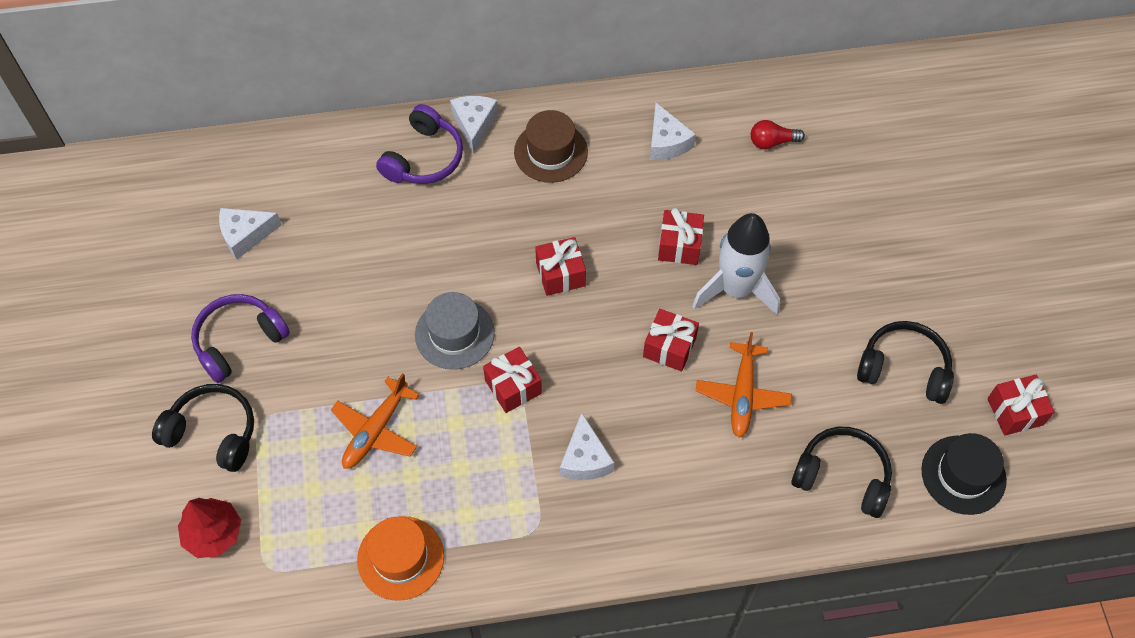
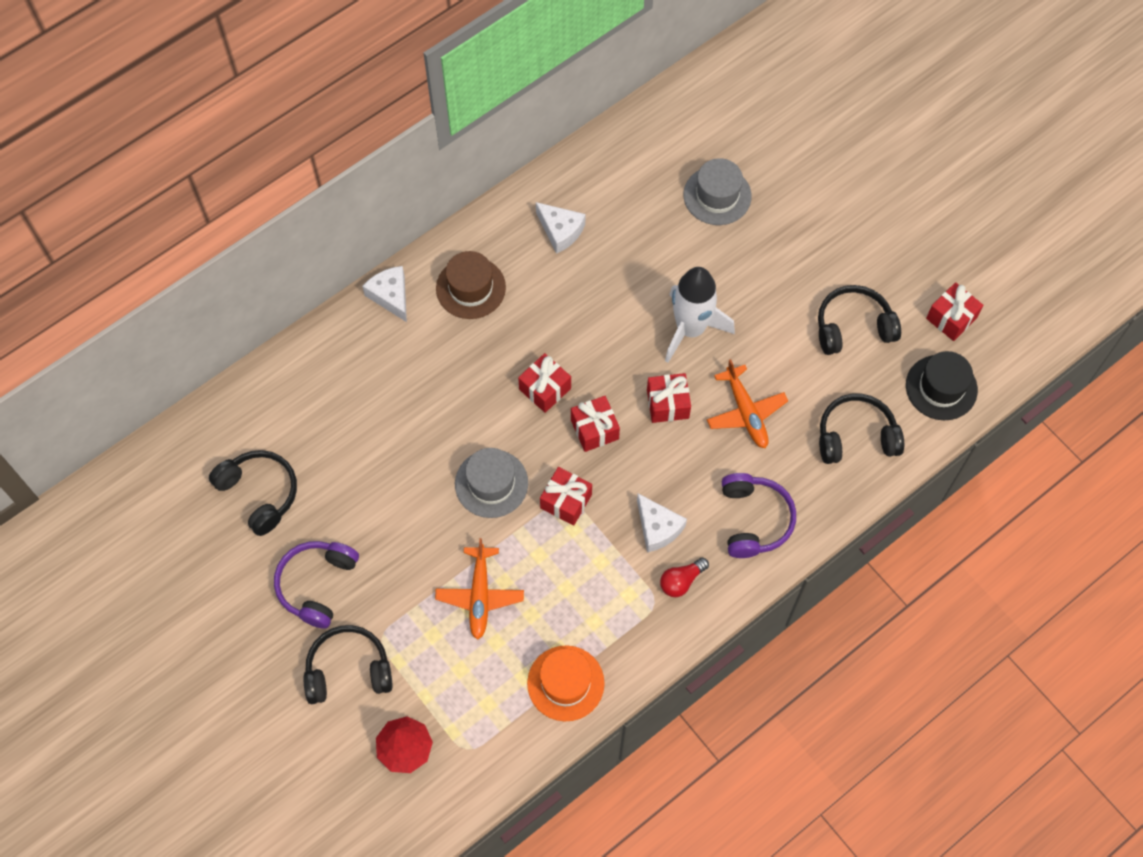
camera: 30 degrees left, 5 degrees up
white cheese [219,208,281,259] -> black headphones [209,450,297,536]
purple headphones [376,104,463,184] -> purple headphones moved to [722,473,796,558]
red gift [658,208,704,265] -> red gift moved to [571,396,620,452]
red light bulb [751,120,805,149] -> red light bulb moved to [660,558,709,597]
none -> grey hat [684,158,752,225]

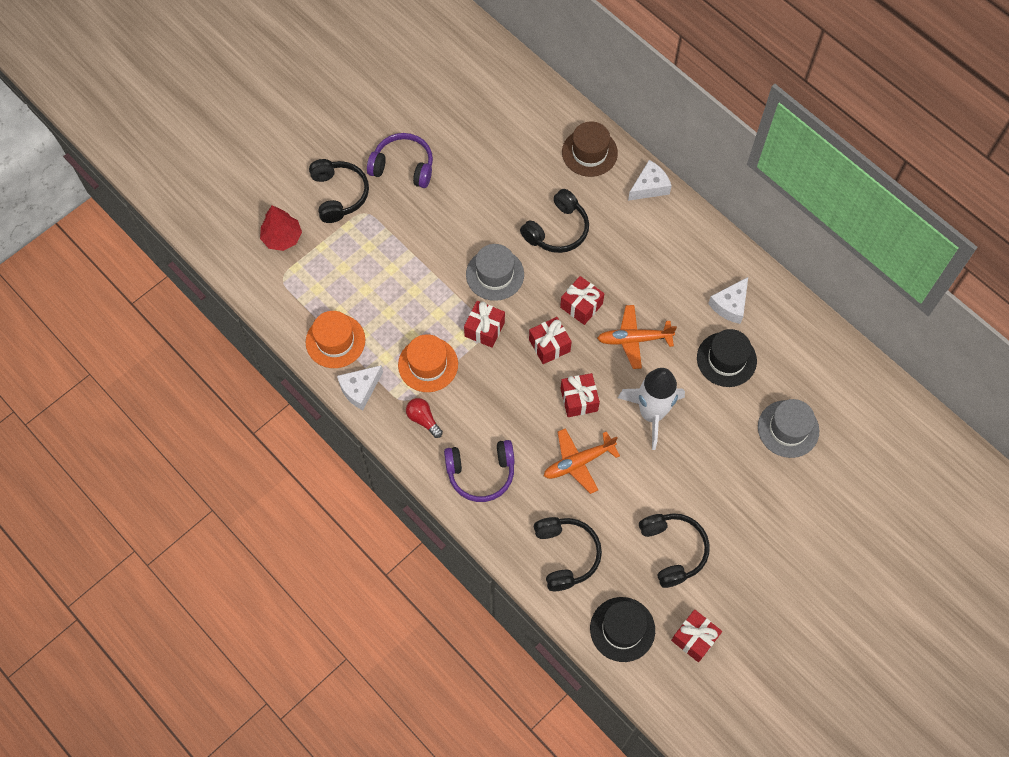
camera: 85 degrees right, 0 degrees up
black headphones [209,450,297,536] -> black headphones moved to [520,189,589,253]
orange plane [435,538,524,640] -> orange plane moved to [597,305,677,369]
brown hat [436,251,506,319] -> brown hat moved to [562,121,618,177]
white cheese [637,494,687,552] -> white cheese moved to [337,365,383,410]
none -> orange hat [398,334,458,392]
none -> black hat [697,329,757,387]

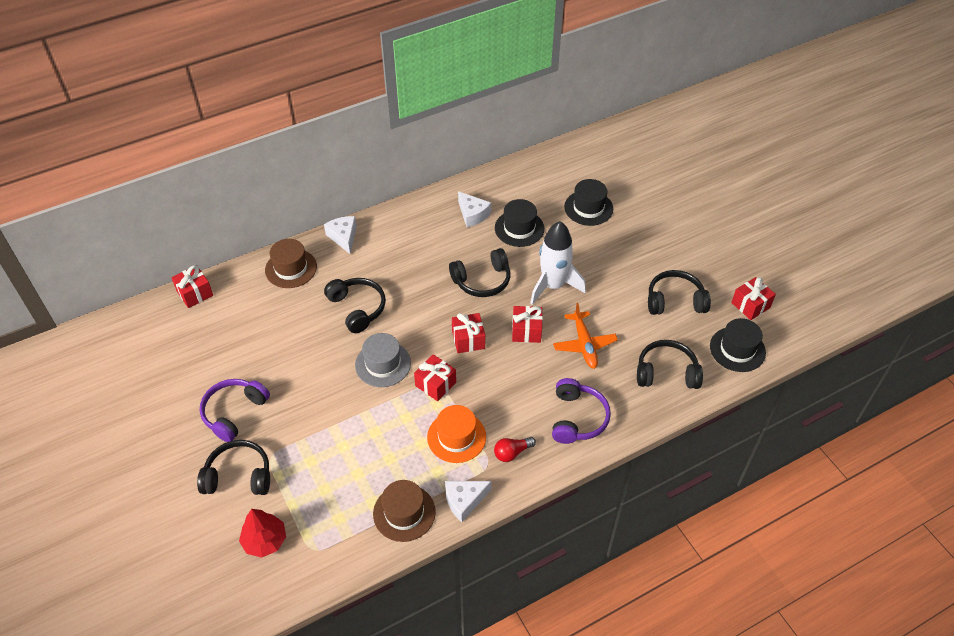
camera: 75 degrees left, 15 degrees down
orange hat [306,311,365,368] -> brown hat [373,480,436,542]
white cheese [337,365,383,410] -> white cheese turned 90 degrees clockwise [445,481,492,522]
red gift [560,276,604,325] -> red gift moved to [171,265,213,308]
orange plane [597,305,677,369] -> black headphones [449,248,510,297]
grey hat [758,399,819,458] -> black hat [564,179,613,226]

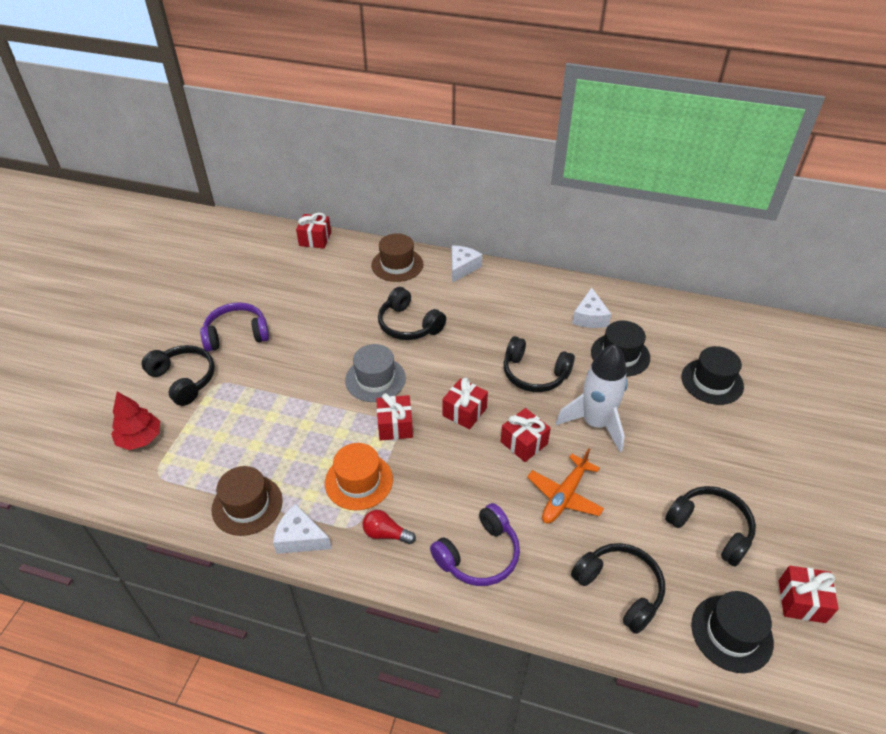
camera: 45 degrees right, 5 degrees down
black headphones [324,278,386,333] -> black headphones turned 120 degrees clockwise [378,287,446,340]

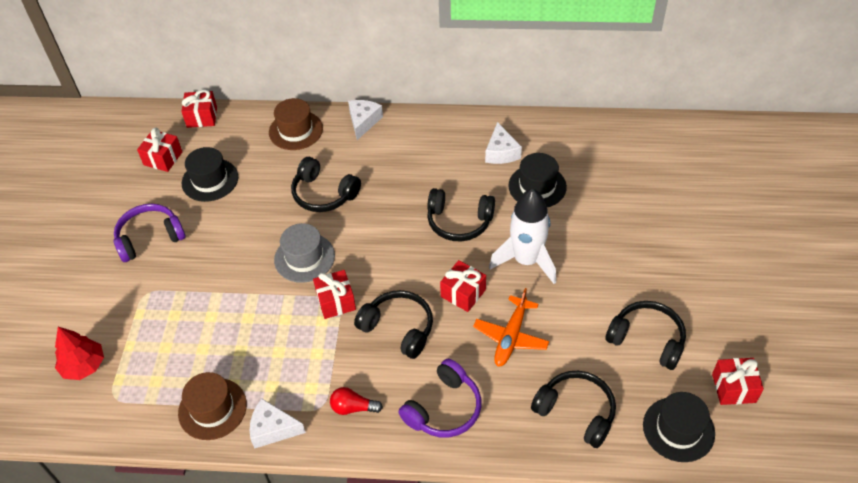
camera: 10 degrees left, 5 degrees up
black headphones [142,345,215,406] -> black headphones moved to [354,290,433,359]
orange hat [325,443,393,510] -> none
red gift [442,377,488,429] -> red gift moved to [137,128,182,172]
black hat [681,346,744,405] -> black hat moved to [182,147,238,202]

